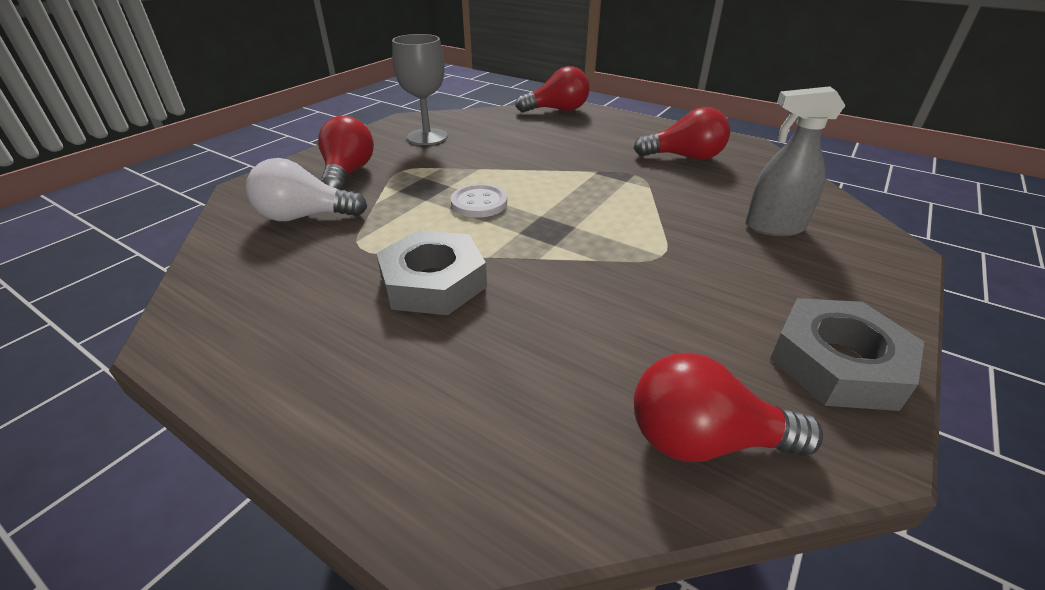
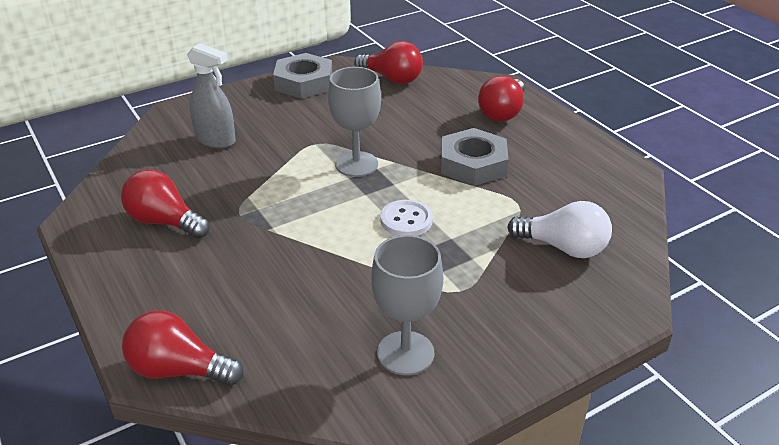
camera: 155 degrees left, 0 degrees up
red light bulb [318,116,374,190] -> red light bulb moved to [478,76,525,122]
none -> grey goblet [328,67,381,177]

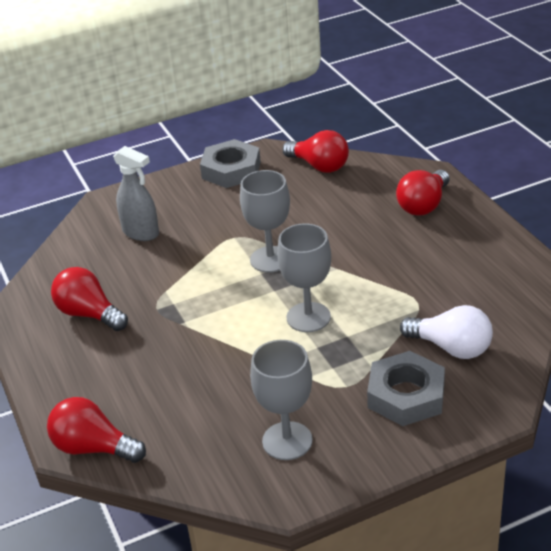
camera: 10 degrees right, 0 degrees up
white button [380,200,433,236] -> grey goblet [277,223,331,332]
grey nut [441,128,508,186] -> grey nut moved to [367,351,445,426]

